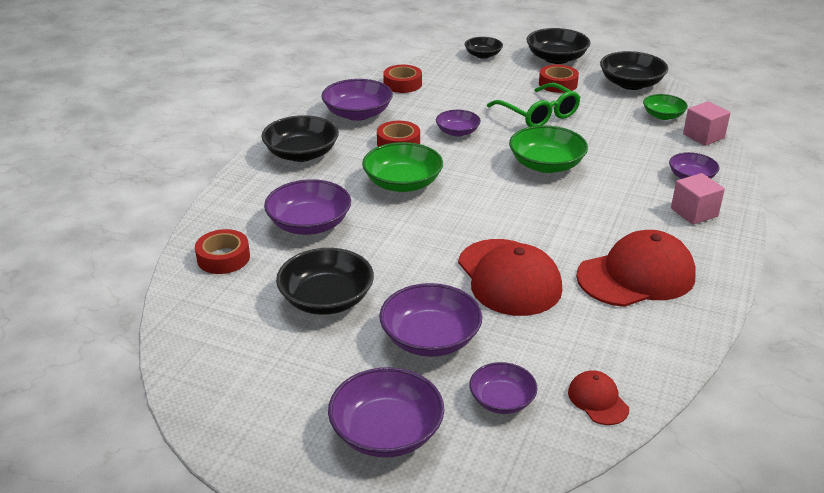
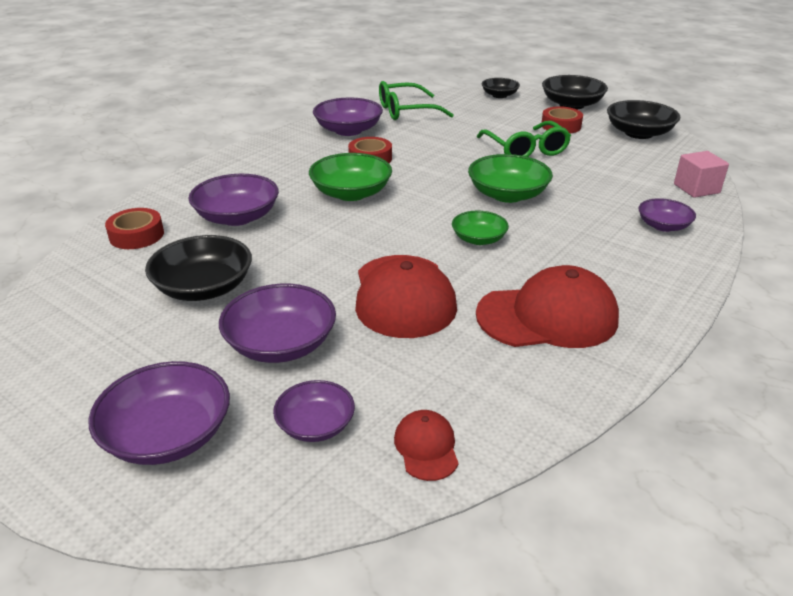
camera: 15 degrees right, 0 degrees up
black bowl [261,115,339,162] -> none
red tape [383,65,422,93] -> green glasses [379,81,454,120]
purple bowl [436,110,481,137] -> none
green bowl [643,94,688,120] -> green bowl moved to [452,211,509,245]
pink cube [671,173,725,224] -> none

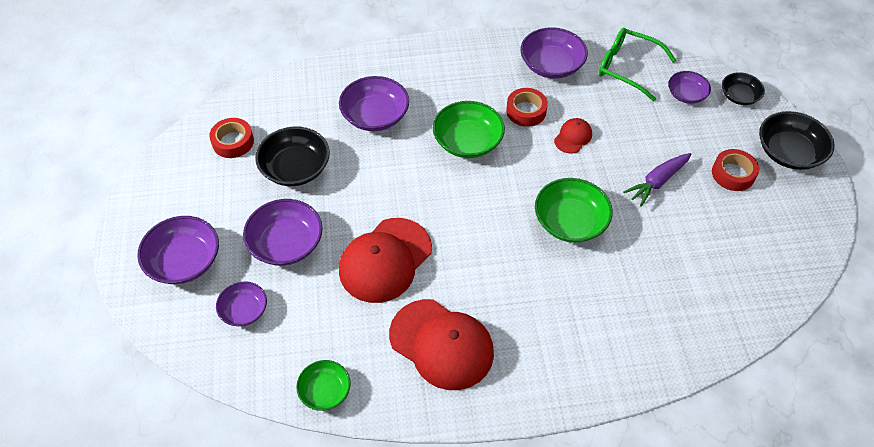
camera: 45 degrees right, 20 degrees up
red tape [105,208,164,249] -> red tape moved to [209,118,254,158]
red cap [394,410,459,481] -> red cap moved to [554,118,592,153]
green bowl [452,211,509,245] -> green bowl moved to [296,360,351,411]
green glasses [477,121,571,157] -> purple carrot [623,153,692,207]
black bowl [607,100,680,139] -> none
purple bowl [638,198,696,232] -> purple bowl moved to [668,71,711,104]
pink cube [674,151,729,198] -> none

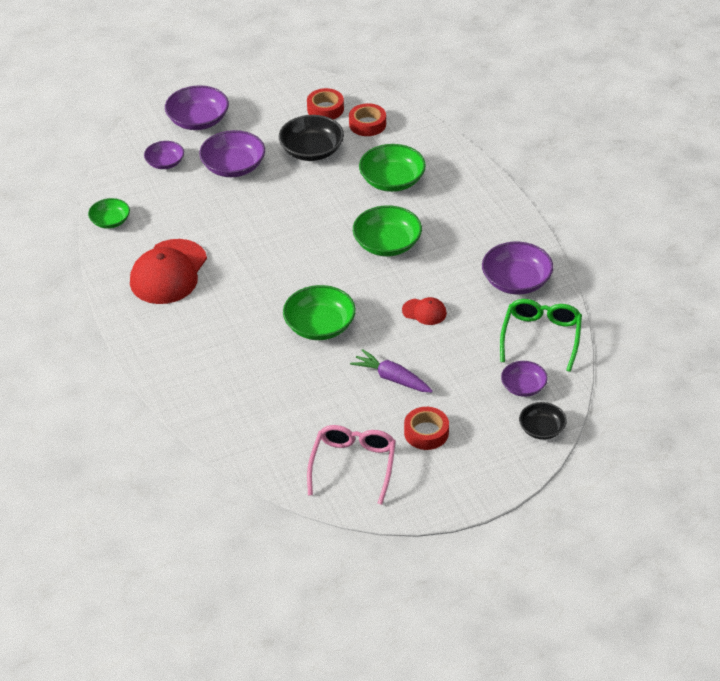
camera: 75 degrees right, 10 degrees down
purple bowl [339,76,409,131] -> green bowl [359,144,426,192]
red cap [339,218,432,303] -> none
red tape [506,88,548,127] -> red tape moved to [349,103,386,136]
black bowl [759,111,835,170] -> none
none -> pink glasses [307,425,396,505]

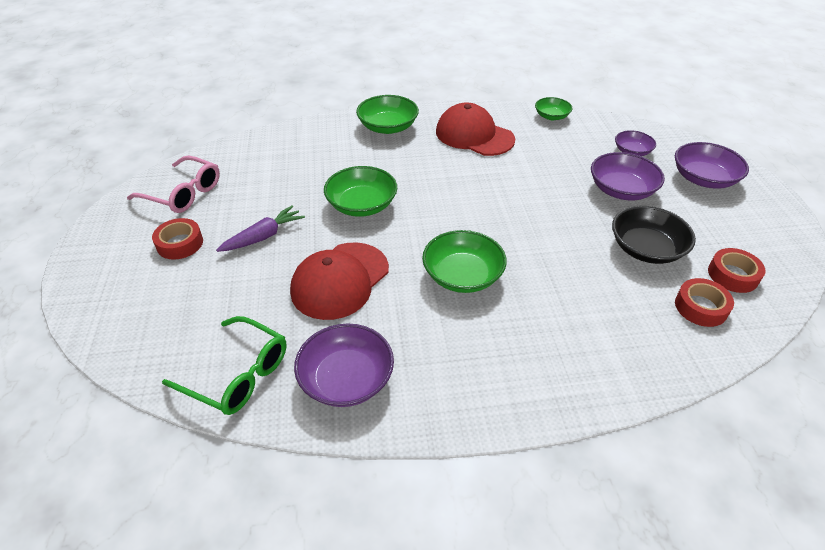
camera: 105 degrees right, 0 degrees up
green bowl [359,144,426,192] -> green bowl moved to [356,95,419,134]
red cap [402,297,447,325] -> red cap [290,242,389,320], size x2.11
purple bowl [501,361,548,397] -> none
black bowl [519,402,567,440] -> none

